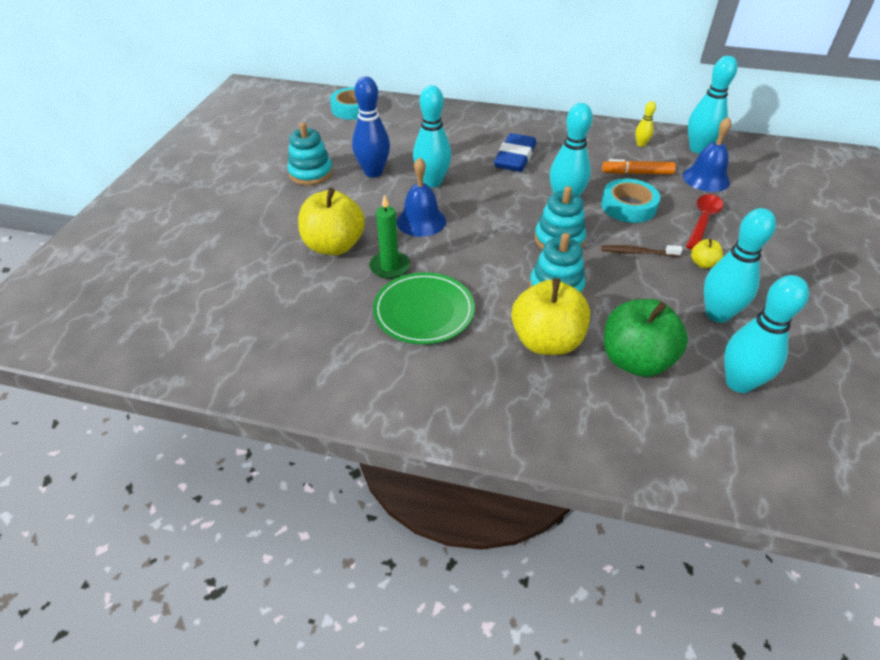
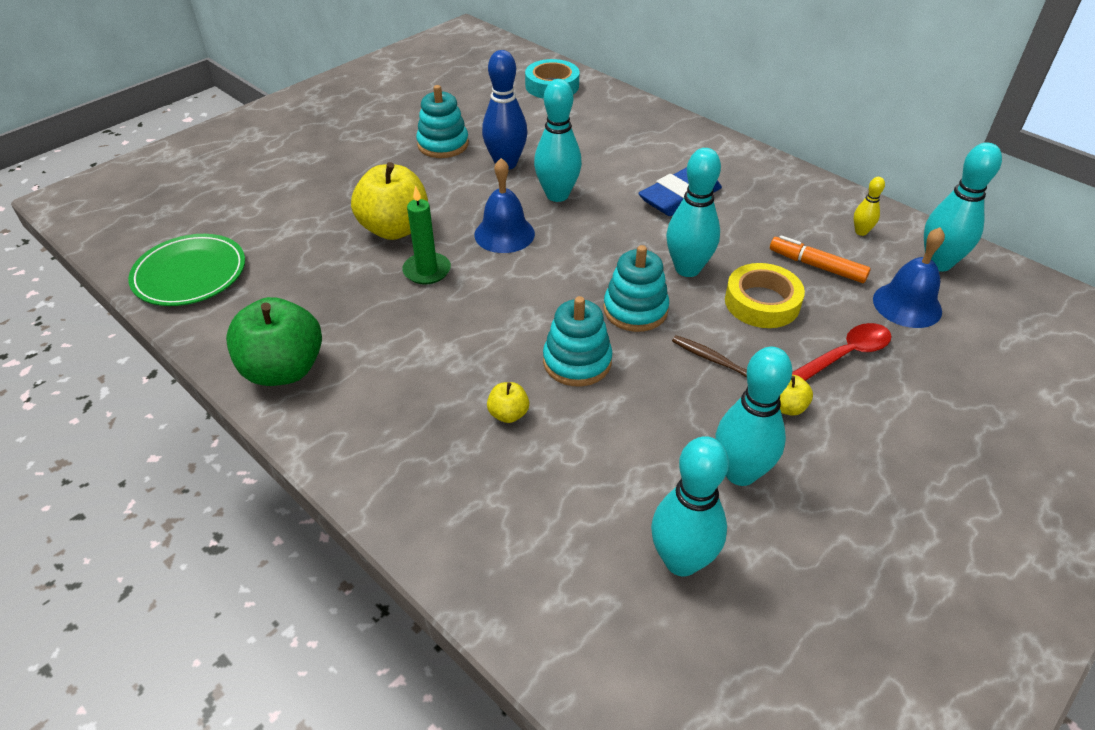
camera: 30 degrees right, 0 degrees up
green plate [373,272,475,344] -> green plate moved to [128,234,245,306]
yellow apple [511,278,590,355] -> yellow apple [487,382,529,423], size x0.45
turquoise tape [601,179,660,223] -> yellow tape [725,263,805,328]
green apple [604,299,688,377] -> green apple moved to [226,297,322,386]

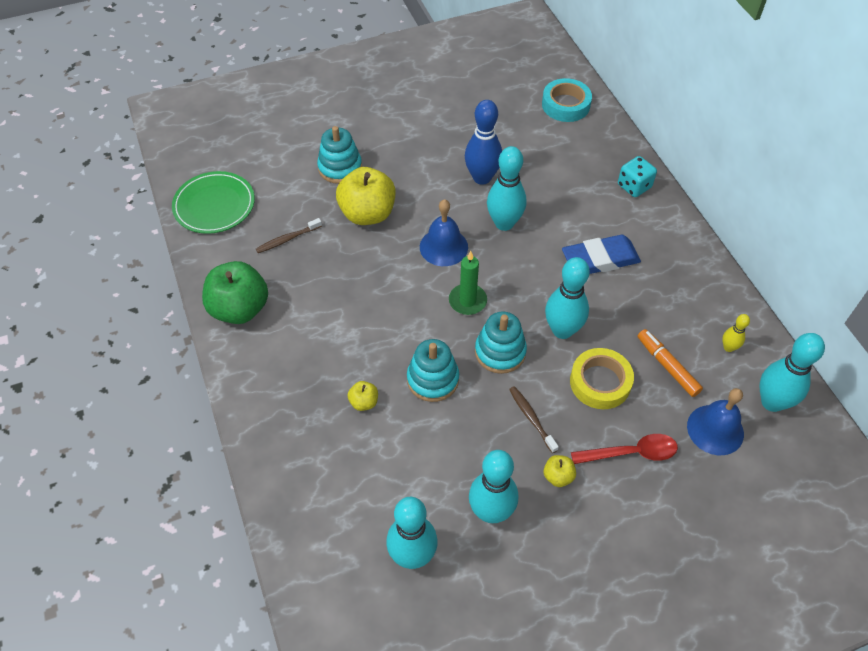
camera: 25 degrees right, 10 degrees up
green candle [402,185,451,285] -> green candle moved to [449,251,487,315]
turquoise stacking toy [416,85,469,158] -> turquoise stacking toy moved to [317,126,362,184]
none -> brown toothbrush [256,218,322,253]
none -> turquoise dice [618,156,657,197]

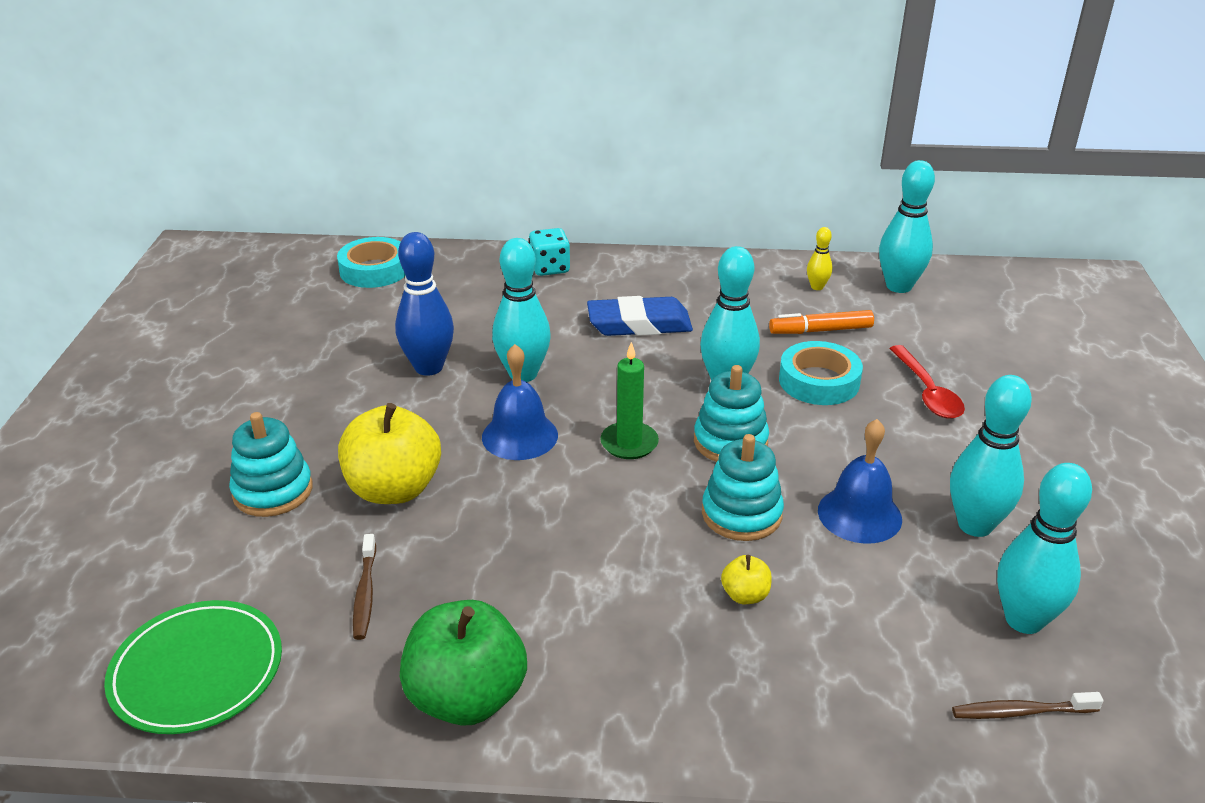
camera: 65 degrees left, 20 degrees down
brown toothbrush [509,386,559,453] -> brown toothbrush moved to [952,692,1103,719]
yellow apple [544,455,576,487] -> none
blue eraser [562,235,641,274] -> blue eraser turned 75 degrees clockwise [587,296,693,336]
yellow tape [570,348,634,409] -> turquoise tape [779,341,863,405]
red spoon [571,434,678,464] -> red spoon turned 150 degrees clockwise [889,345,965,419]
blue bell [687,388,744,455] -> blue bell moved to [818,419,902,544]

